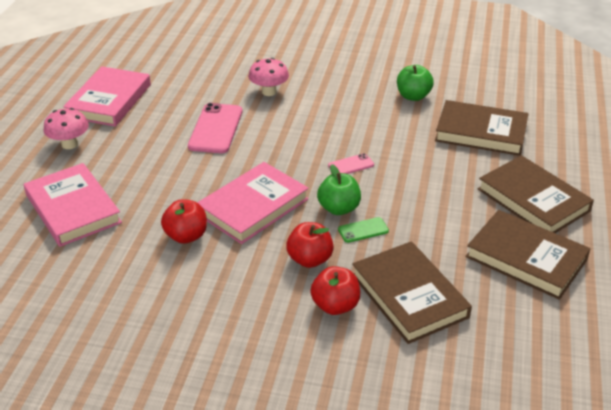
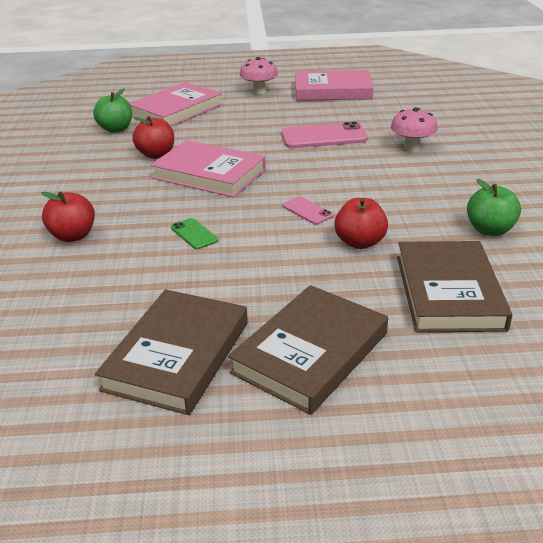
camera: 75 degrees right, 5 degrees down
red apple [286,222,334,268] -> red apple moved to [334,198,388,249]
green apple [317,164,361,215] -> green apple moved to [93,88,132,133]
brown book [352,241,472,344] -> none

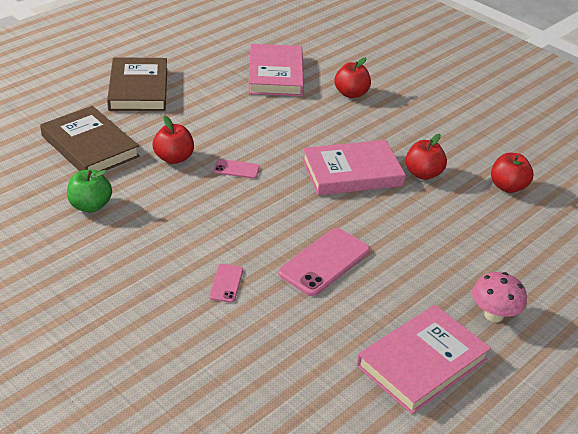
camera: 135 degrees right, 5 degrees up
green apple [93,88,132,133] -> red apple [491,153,534,193]
brown book [95,289,248,415] -> none
pink book [129,82,223,126] -> pink book moved to [248,44,304,96]
green phone [171,218,219,249] -> none
pink mushroom [391,108,438,152] -> pink phone [209,264,243,303]

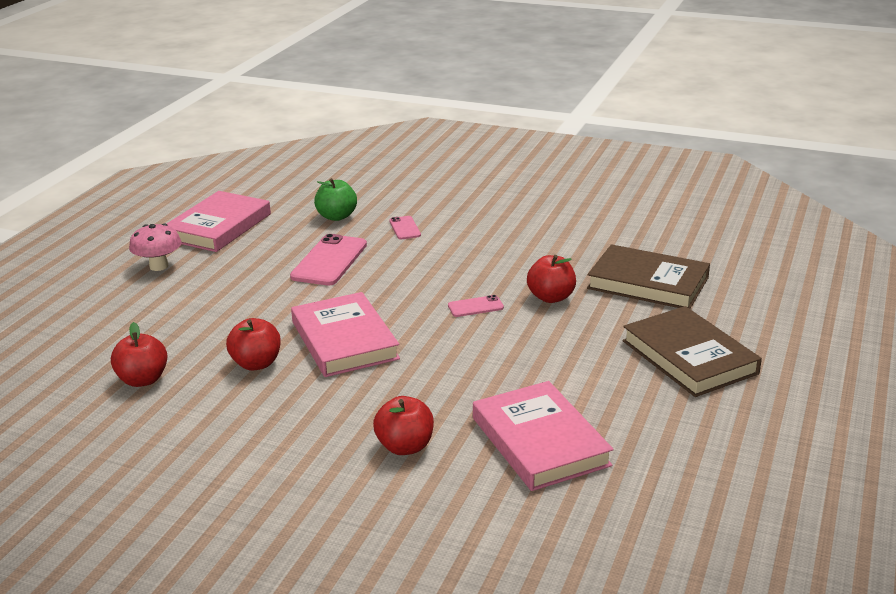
camera: 160 degrees right, 10 degrees down
green apple [67,169,112,213] -> green apple moved to [314,178,357,221]
pink book [302,140,406,196] -> pink book turned 75 degrees counterclockwise [291,292,400,377]

